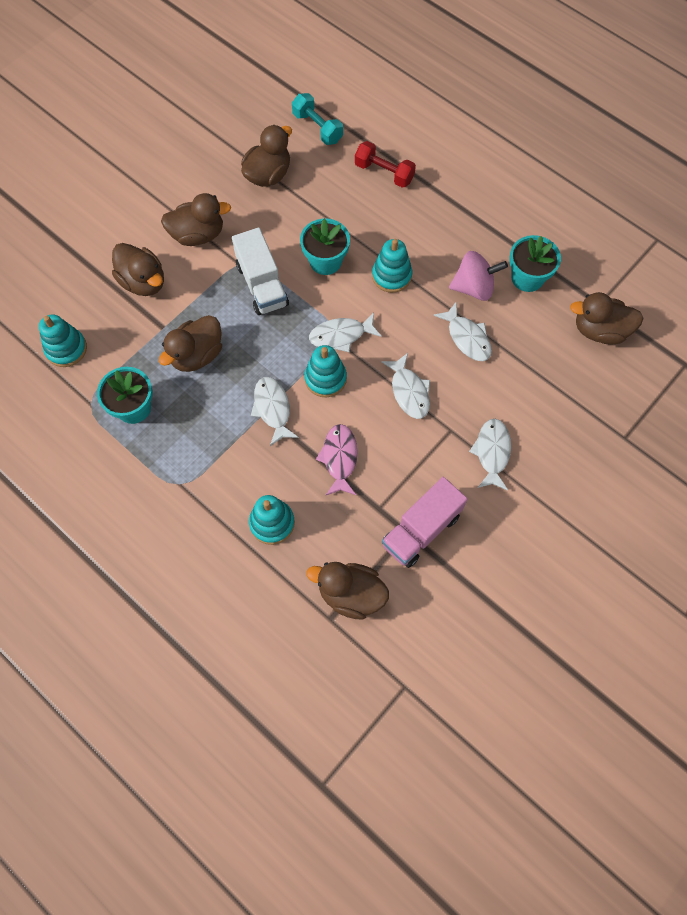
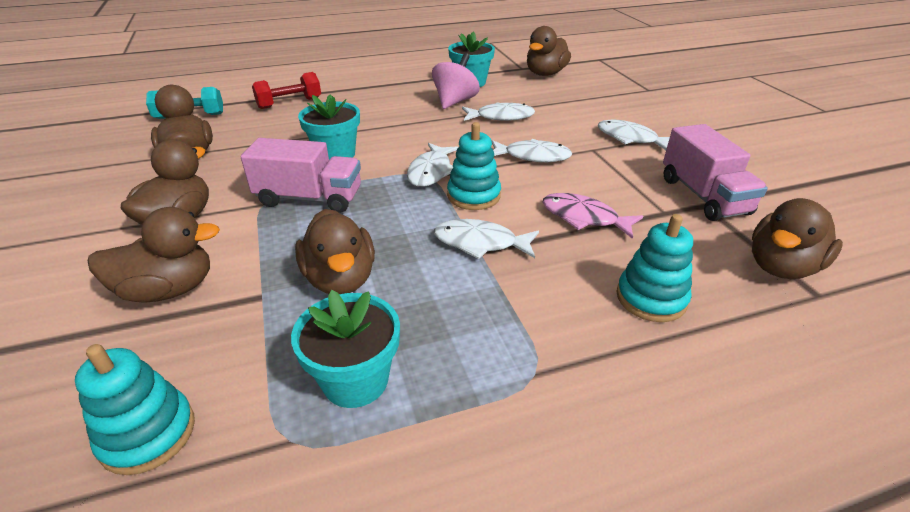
camera: 60 degrees left, 30 degrees down
white truck [232,228,289,315] -> pink truck [241,138,361,213]
turquoise stacking toy [372,239,412,293] -> none

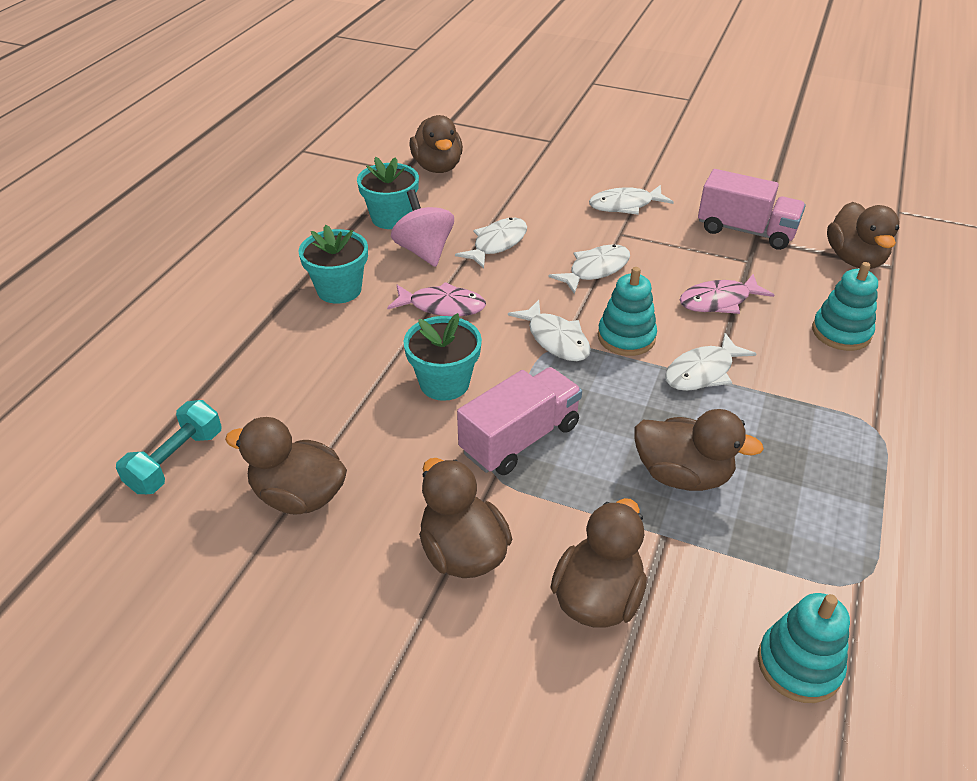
camera: 50 degrees left, 5 degrees up
red dumbbell [252,72,321,109] -> none
turquoise flower pot [291,290,400,408] -> turquoise flower pot moved to [299,225,368,304]
none -> pink fish [387,282,486,316]

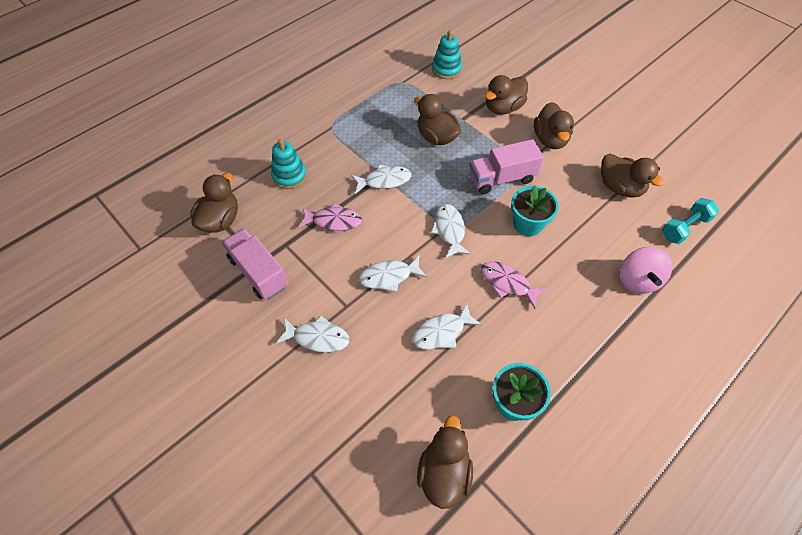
camera: 155 degrees left, 15 degrees up
turquoise flower pot [299,225,368,304] -> none
pink spinning top [391,189,454,267] -> pink spinning top moved to [620,247,672,294]
turquoise stacking toy [598,267,657,356] -> none

